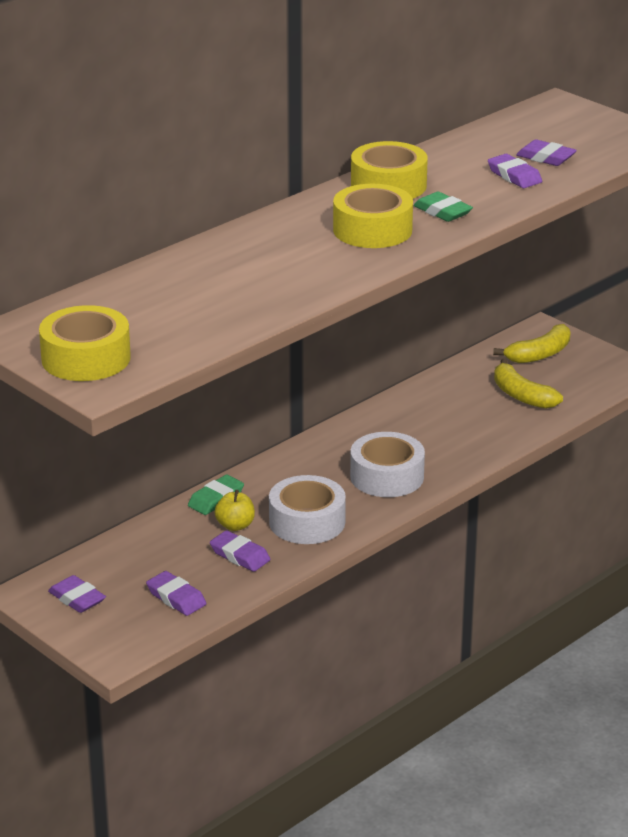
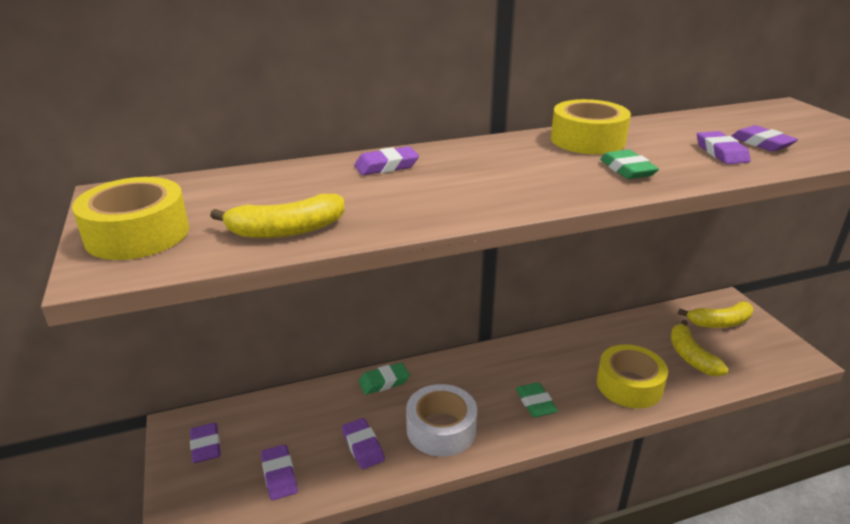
camera: 25 degrees right, 0 degrees up
yellow apple [215,490,255,531] -> none
yellow tape [333,184,413,248] -> yellow tape moved to [597,344,668,408]
white tape [350,432,425,497] -> green eraser [516,382,558,417]
none -> yellow banana [210,194,345,238]
none -> purple eraser [354,146,419,175]

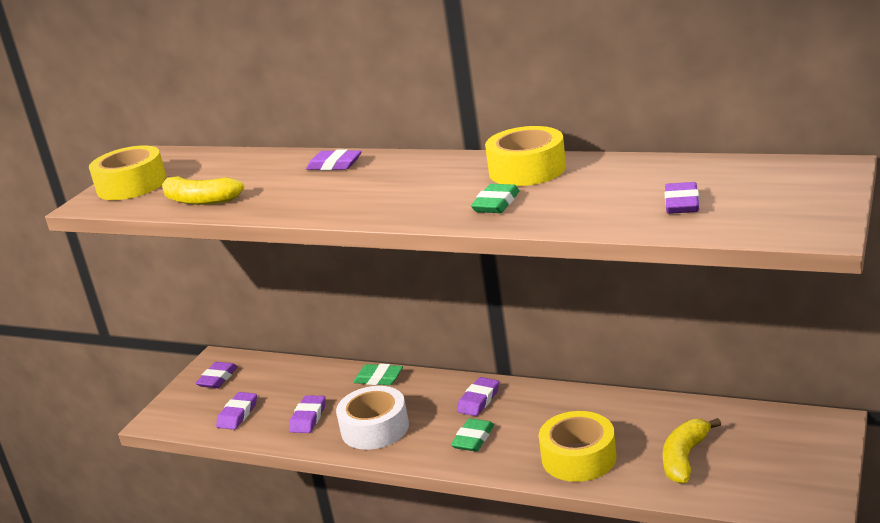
camera: 45 degrees right, 5 degrees down
yellow banana [678,302,753,328] -> none
purple eraser [697,131,750,164] -> purple eraser moved to [457,377,499,416]

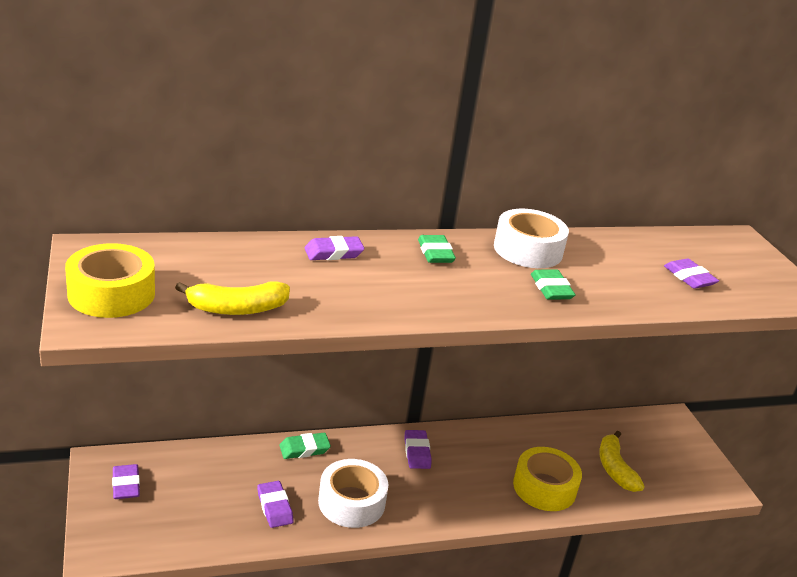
camera: 45 degrees left, 5 degrees up
purple eraser [216,392,257,430] -> none
green eraser [451,418,494,452] -> green eraser moved to [418,235,456,263]
yellow tape [485,126,566,186] -> white tape [494,209,569,268]

